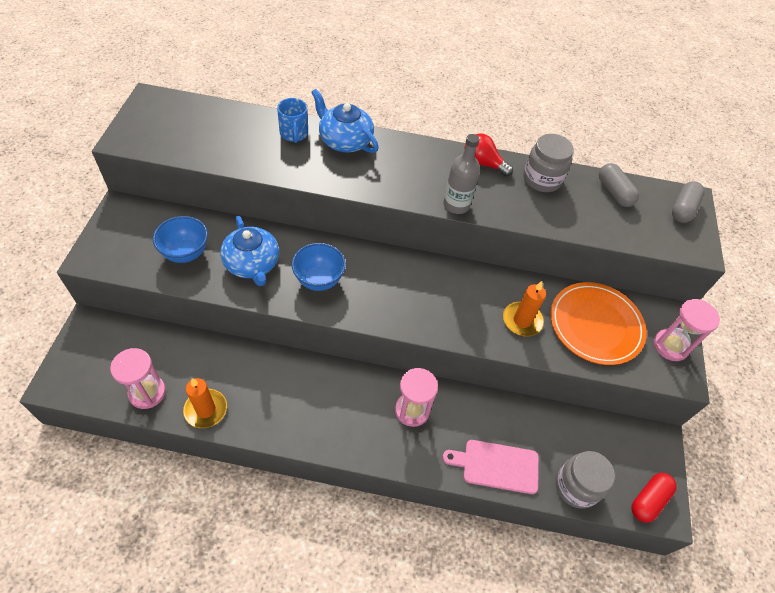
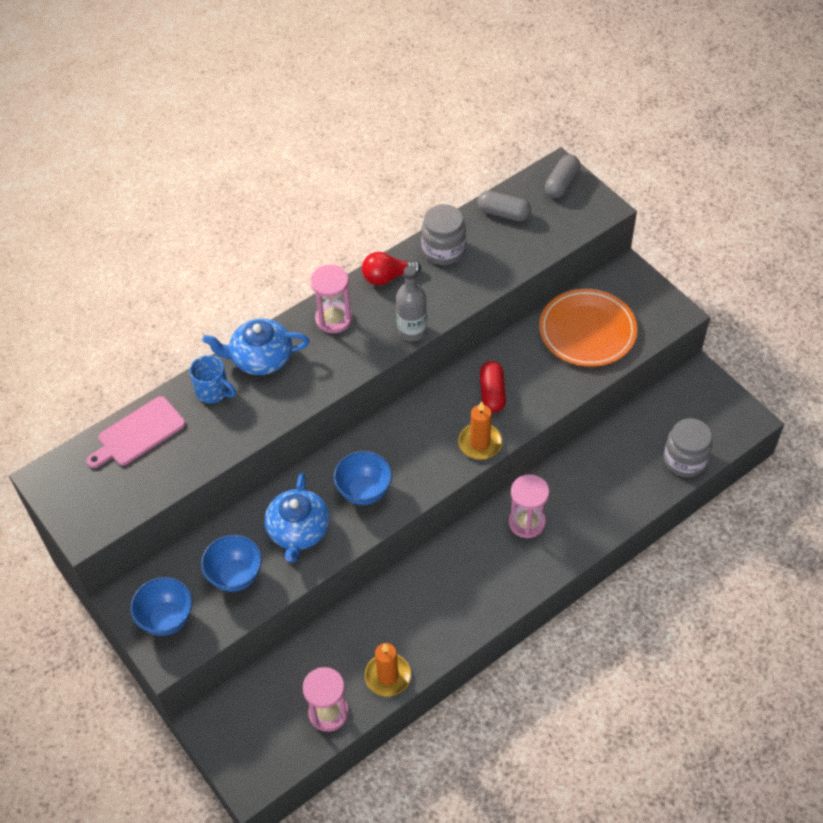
camera: 40 degrees left, 0 degrees up
blue teapot [220,216,279,286] -> blue teapot turned 75 degrees clockwise [265,473,330,563]
pink cutting board [442,440,539,494] -> pink cutting board moved to [86,396,185,468]
orange candle [503,281,546,337] -> orange candle moved to [458,401,502,459]
red capsule [631,473,677,523] -> red capsule moved to [480,361,506,413]
pink hourglass [654,299,720,361] -> pink hourglass moved to [310,265,352,333]
grey capsule [672,181,705,223] -> grey capsule turned 45 degrees clockwise [545,155,580,198]
none -> blue bowl [130,577,193,636]

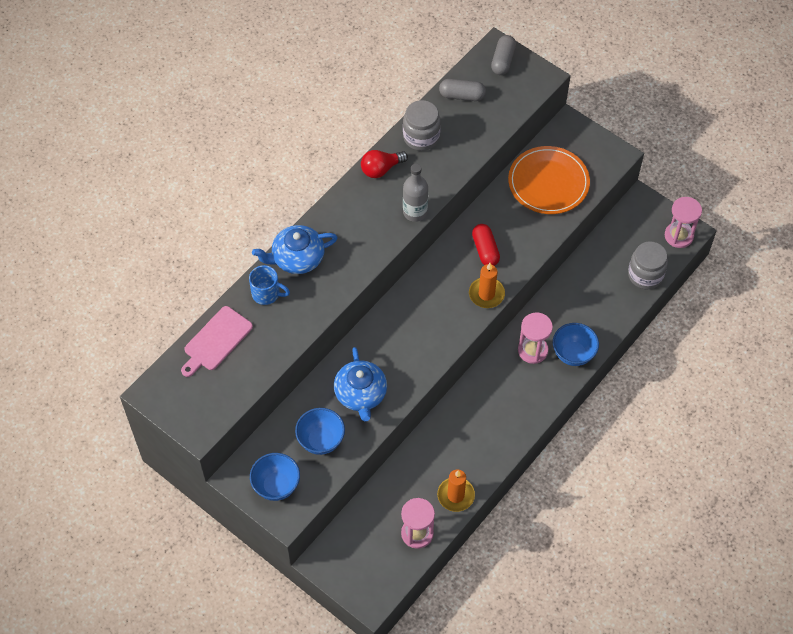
camera: 15 degrees left, 5 degrees up
pink hourglass [310,265,352,333] -> pink hourglass moved to [665,197,702,248]
blue bowl [334,451,392,505] -> blue bowl moved to [553,323,599,366]

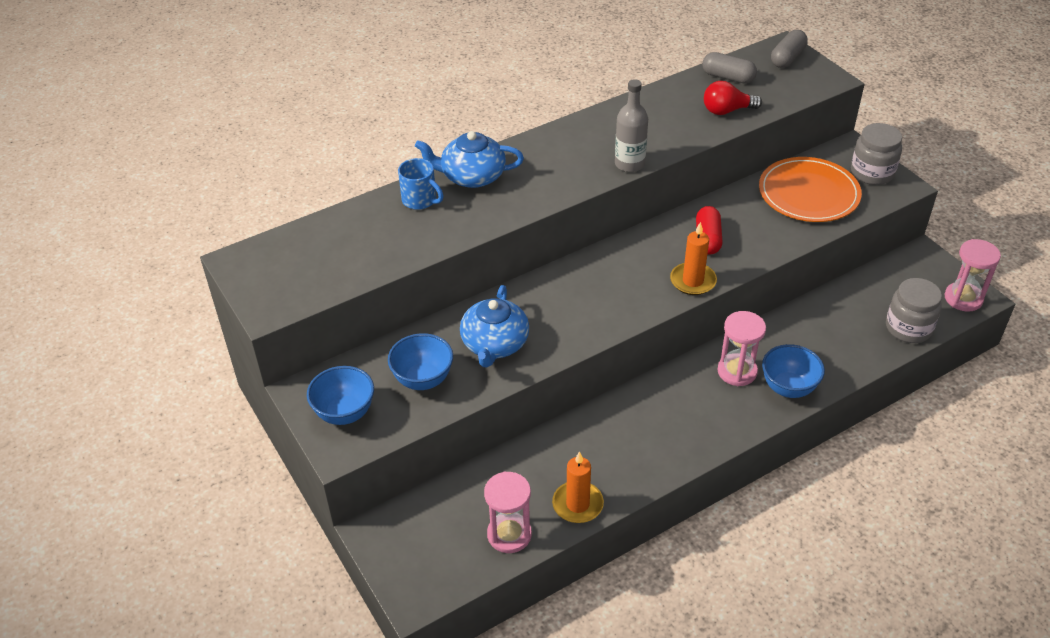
camera: 20 degrees right, 15 degrees down
pink cutting board [181,306,253,377] -> none
red light bulb [361,150,408,178] -> red light bulb moved to [704,81,762,115]
grey jar [403,100,441,151] -> grey jar moved to [851,123,902,185]

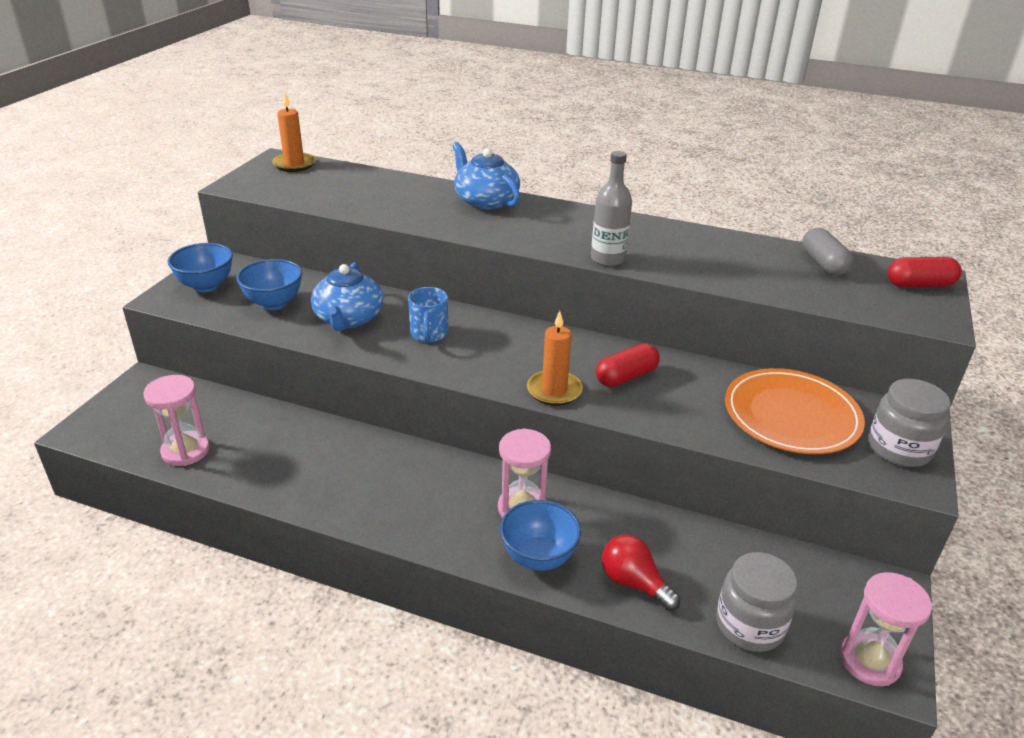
camera: 50 degrees right, 10 degrees down
blue mug [398,158,444,210] -> blue mug moved to [408,287,448,343]
blue teapot [460,285,529,368] -> blue teapot turned 60 degrees counterclockwise [311,262,383,331]
orange candle [552,451,604,523] -> orange candle moved to [272,93,316,172]
red light bulb [704,81,762,115] -> red light bulb moved to [602,534,680,611]
grey capsule [771,30,808,68] -> red capsule [888,257,962,287]

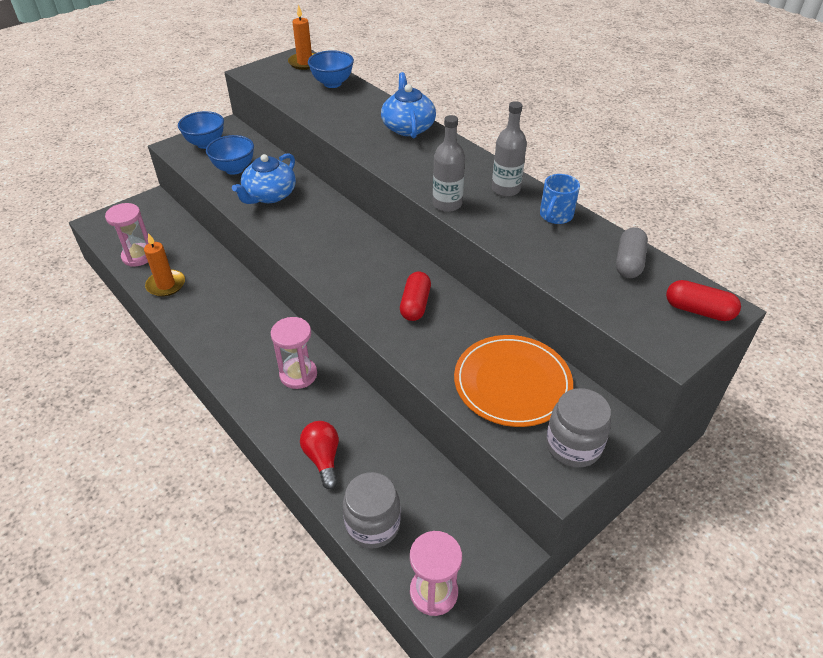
camera: 30 degrees right, 10 degrees up
blue mug [408,287,448,343] -> blue mug moved to [540,174,580,224]
blue bowl [500,500,581,571] -> blue bowl moved to [308,50,354,88]
orange candle [527,311,583,406] -> orange candle moved to [144,233,185,297]
red capsule [596,343,660,387] -> red capsule turned 75 degrees counterclockwise [400,272,431,321]
none -> grey bottle [492,101,527,197]

